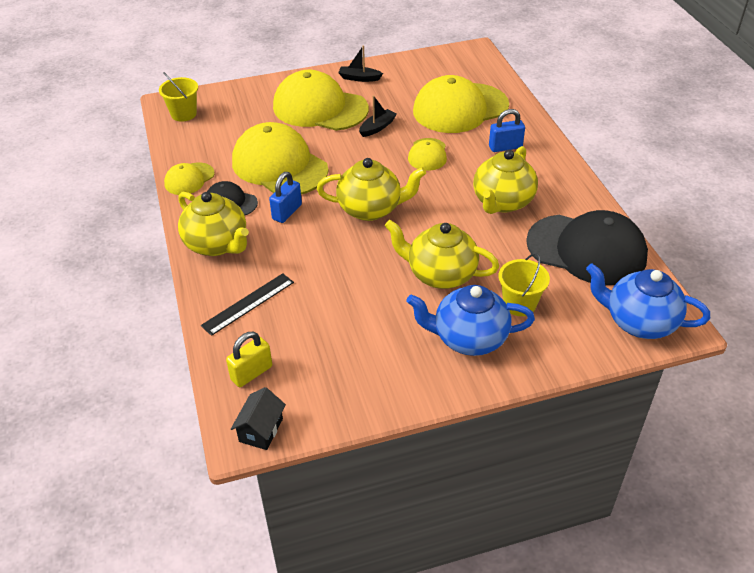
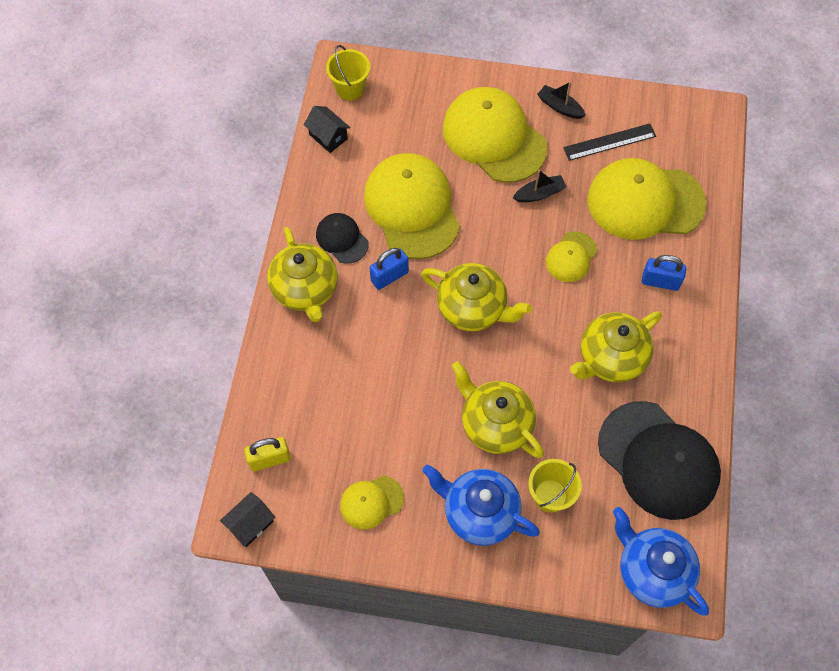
camera: 25 degrees right, 20 degrees up
yellow cap [164,162,215,195] -> yellow cap moved to [340,476,404,529]
black ruler [201,273,294,336] -> black ruler moved to [563,124,656,161]
none -> black house [304,106,350,153]

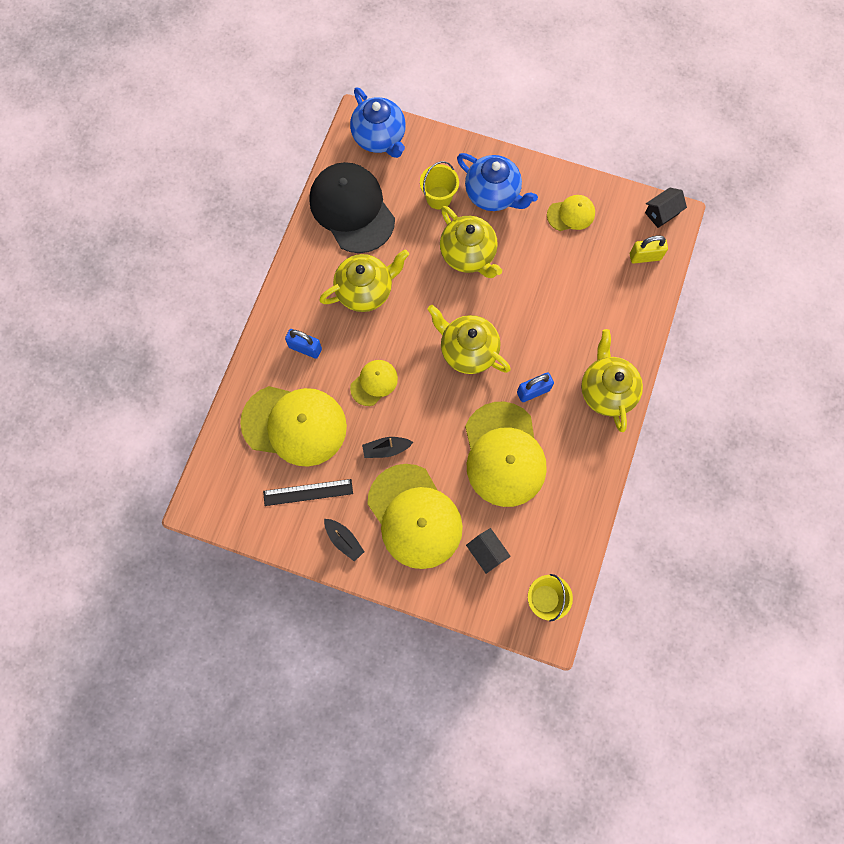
camera: 170 degrees left, 10 degrees up
black house [304,106,350,153] -> black house moved to [466,528,511,574]
black cap [316,213,369,263] -> none

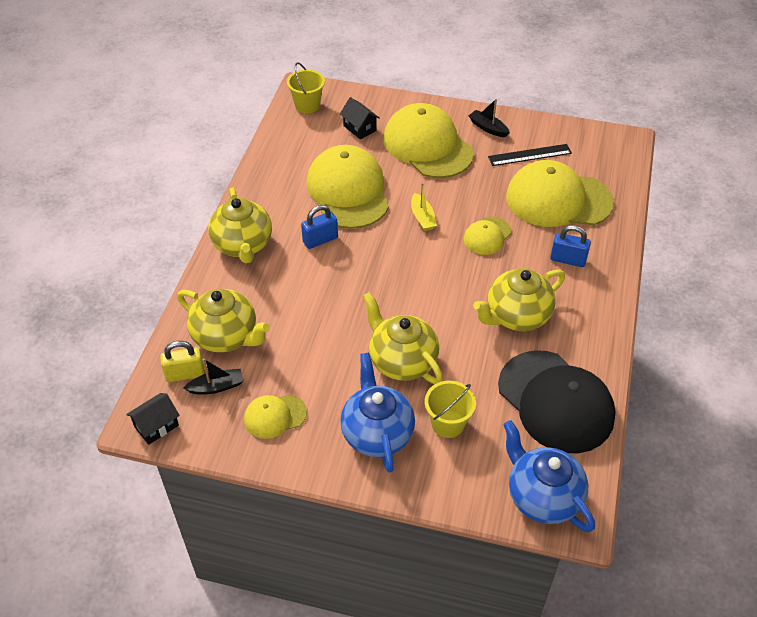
camera: 175 degrees right, 25 degrees down
black boat [362,437,413,458] -> black boat moved to [183,358,243,394]
yellow teapot [427,305,511,374] -> yellow teapot moved to [177,289,270,353]
blue teapot [457,153,538,211] -> blue teapot turned 45 degrees clockwise [340,353,415,473]
none -> yellow boat [411,182,437,231]

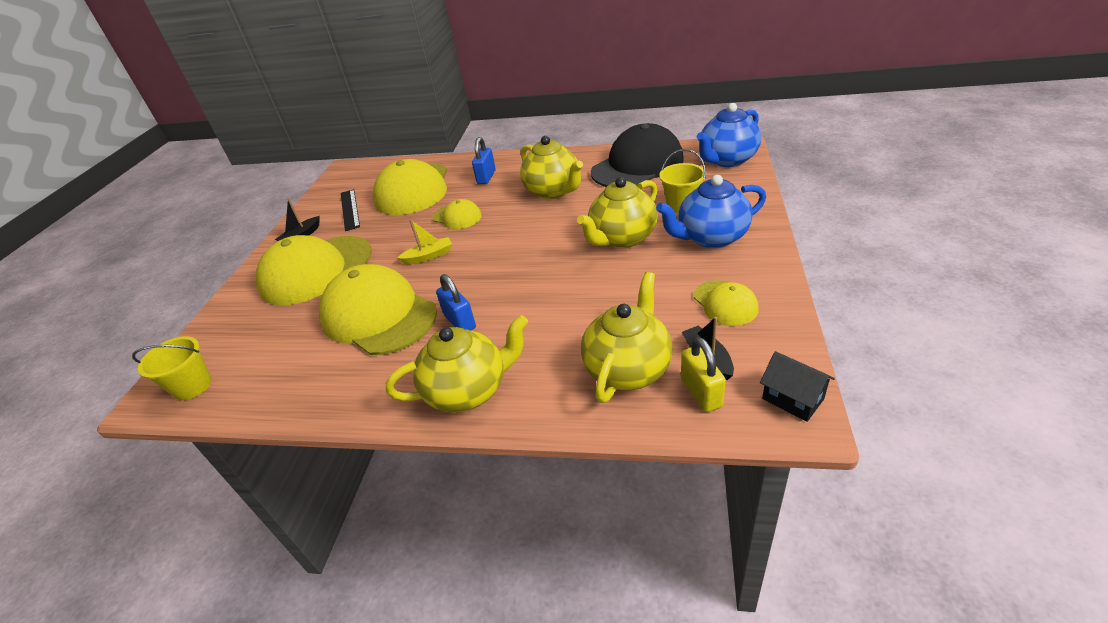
camera: 90 degrees left, 10 degrees down
yellow cap [307,145,389,229] -> yellow cap turned 60 degrees clockwise [319,264,437,355]
black house [340,97,380,139] -> none

